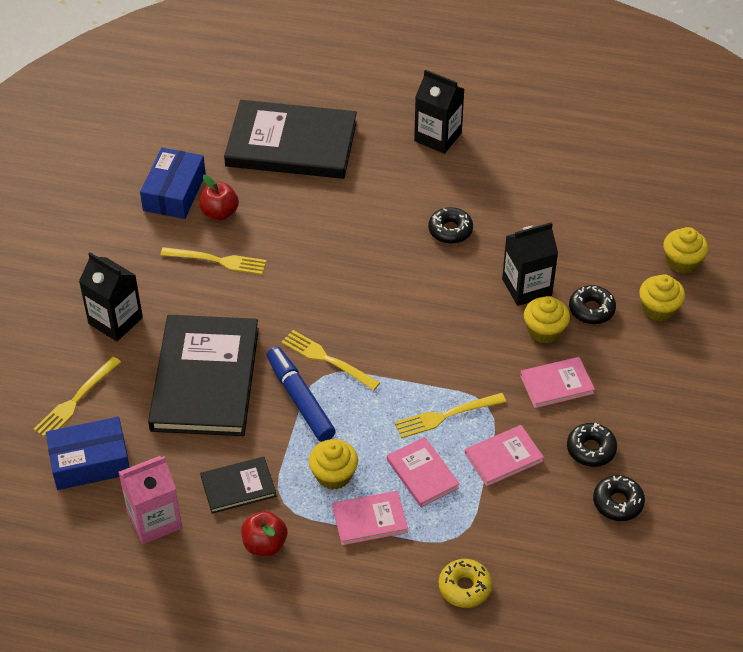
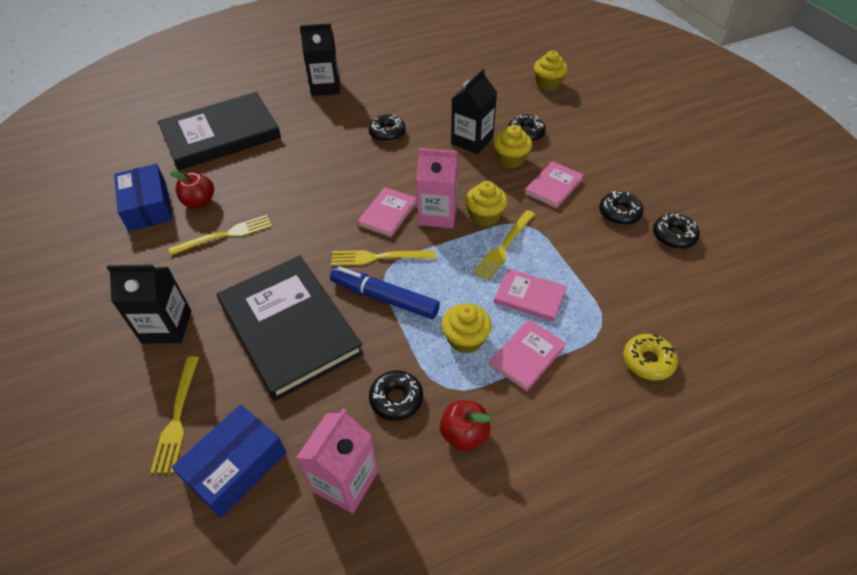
camera: 35 degrees left, 0 degrees up
black book [200,457,276,514] -> black donut [369,370,423,421]
pink book [465,425,544,487] -> pink book moved to [357,187,417,237]
yellow cupcake [639,274,685,322] -> yellow cupcake moved to [465,181,508,227]
none -> pink carton [416,148,459,228]

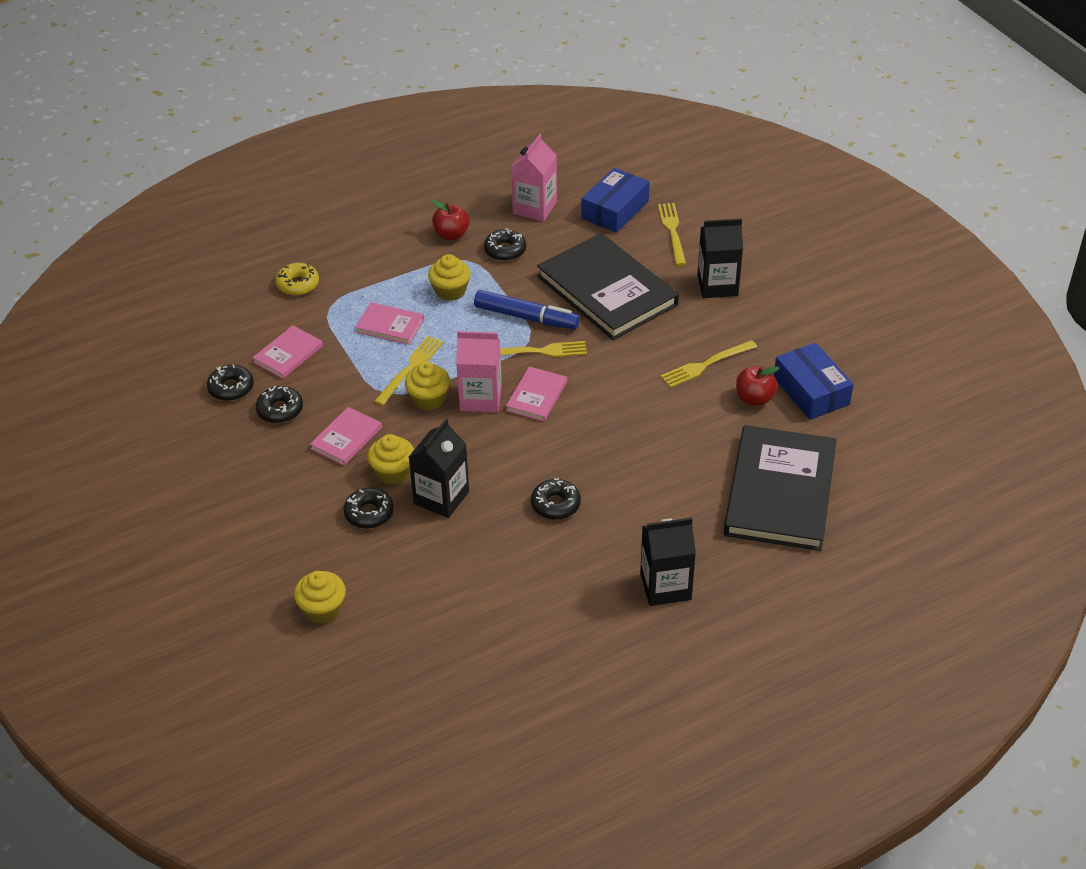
camera: 175 degrees right, 5 degrees down
black book [158,92,281,170] -> black book turned 45 degrees counterclockwise [724,425,836,551]
pink book [489,319,566,391] -> pink book moved to [252,325,323,379]

